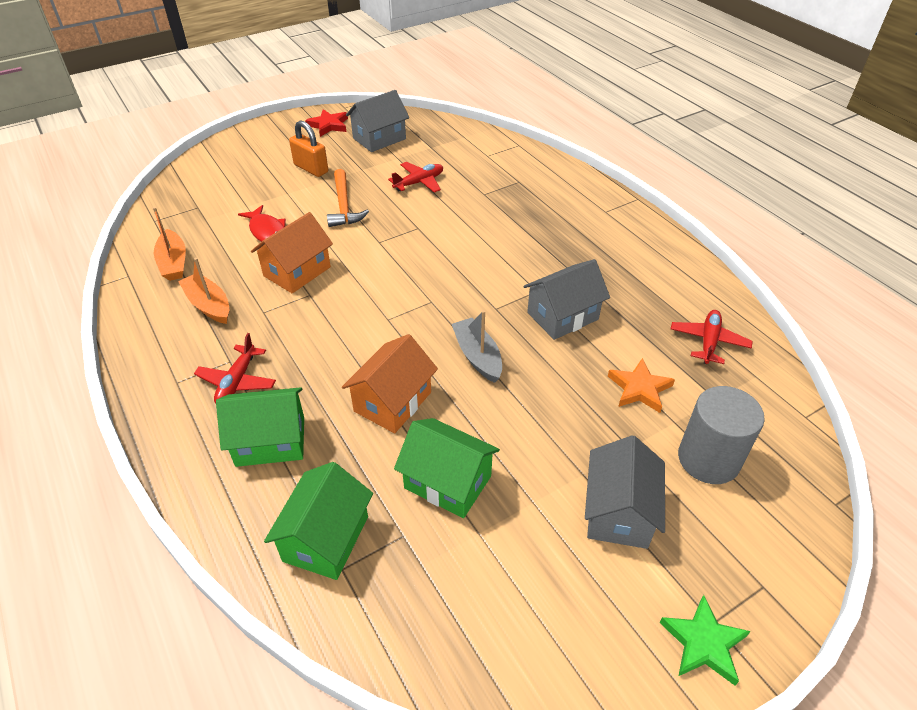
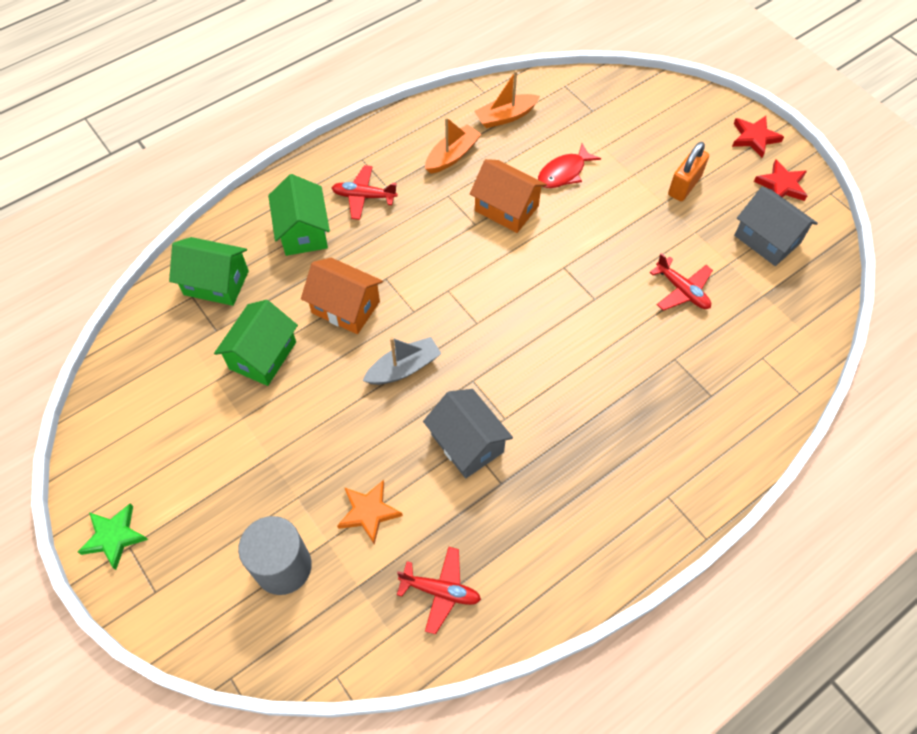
camera: 85 degrees right, 15 degrees up
orange hammer [327,169,369,227] -> none
grey house [585,435,665,549] -> none
none -> red star [732,116,784,158]

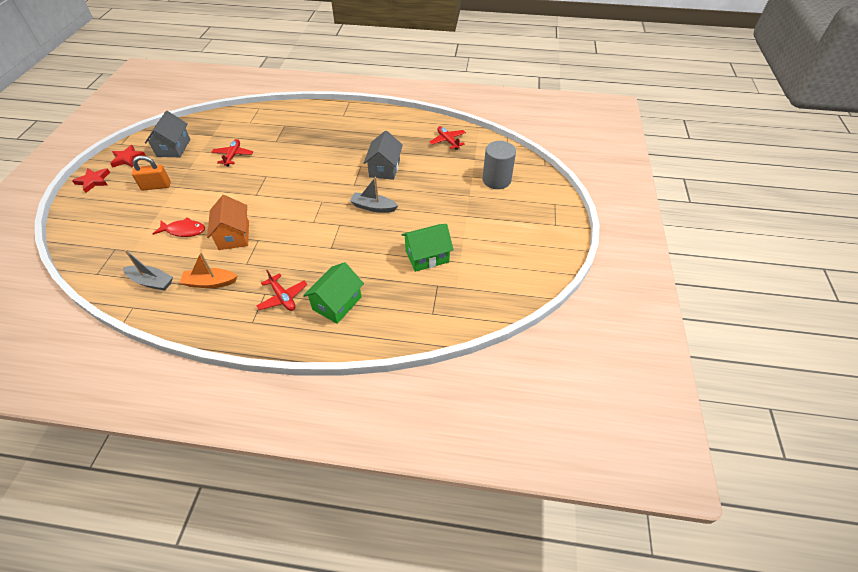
camera: 135 degrees left, 10 degrees down
green star [78,504,148,570] -> none
green house [169,237,249,306] -> none
orange house [301,258,383,334] -> none
orange star [337,480,403,544] -> none
orange boat [474,70,540,128] -> grey boat [123,250,173,291]

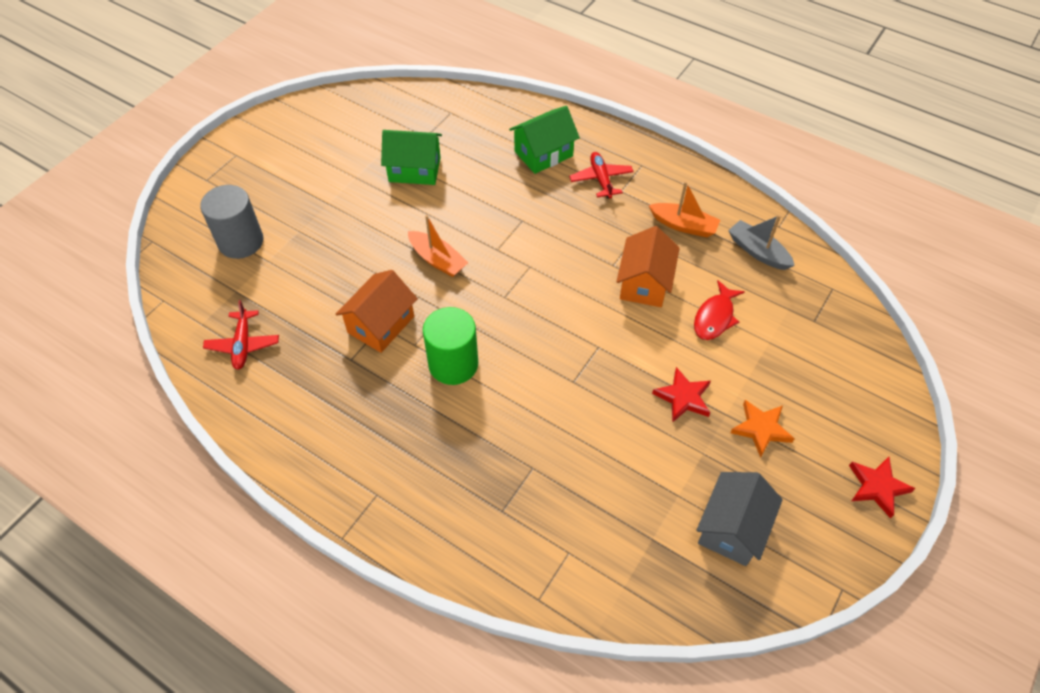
camera: 155 degrees left, 5 degrees up
red star [110,145,146,168] -> red star moved to [652,367,711,423]
orange padlock [132,156,171,190] -> orange star [730,400,795,458]
red fish [153,218,205,237] -> red fish turned 90 degrees counterclockwise [694,280,745,340]
red plane [211,139,253,167] -> none
grey boat [350,177,398,213] -> orange boat [408,215,468,277]
grey house [364,130,403,180] -> orange house [336,270,418,353]
none -> green cylinder [423,307,478,385]

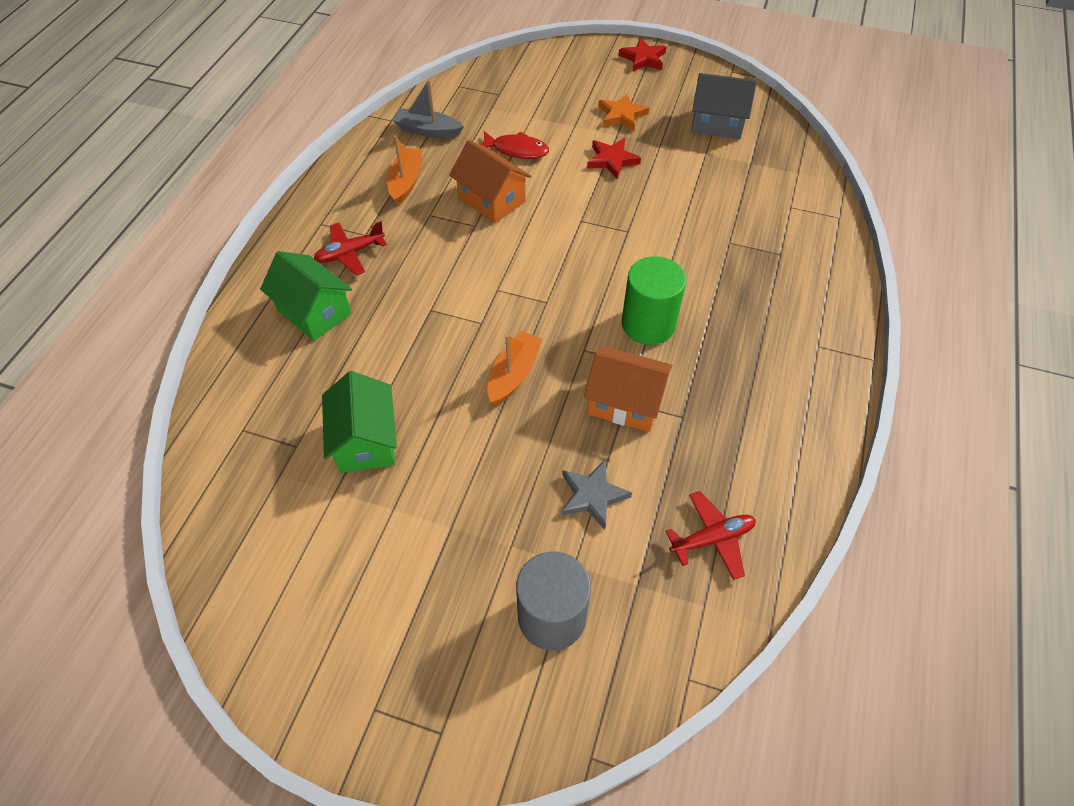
camera: 105 degrees left, 0 degrees up
orange house [616,226,680,307] -> orange house turned 45 degrees clockwise [449,140,531,223]
grey boat [728,215,795,270] -> grey boat turned 75 degrees clockwise [392,80,464,138]
none -> grey star [561,460,632,530]

